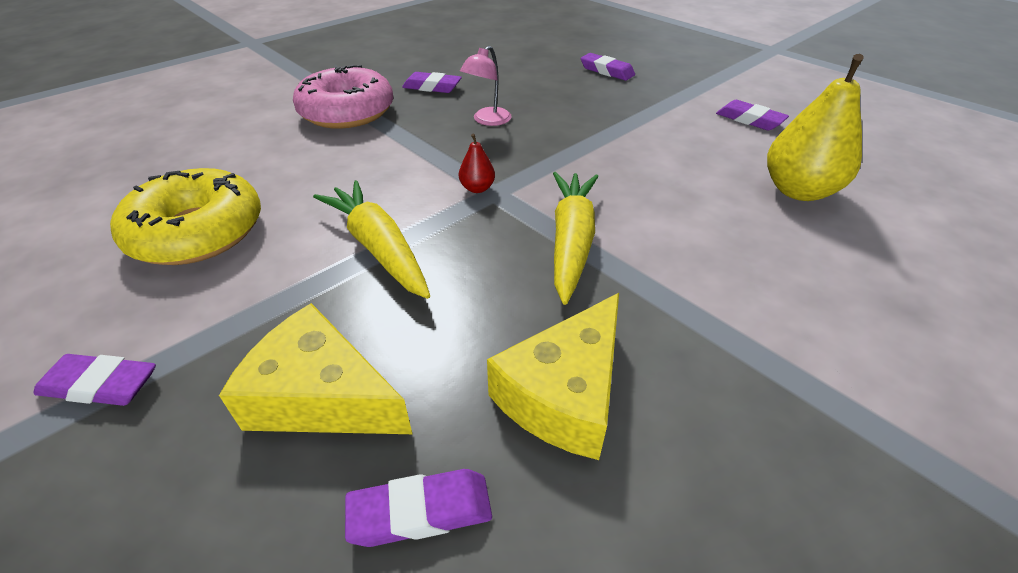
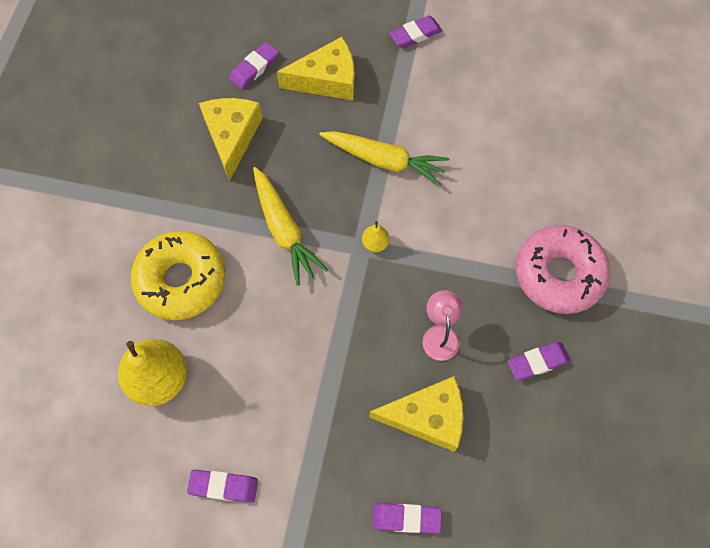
camera: 145 degrees right, 25 degrees up
yellow donut [110,168,261,265] -> yellow donut moved to [131,231,225,320]
red pear [459,133,495,193] -> yellow pear [362,221,390,252]
none -> yellow cheese [369,376,463,452]

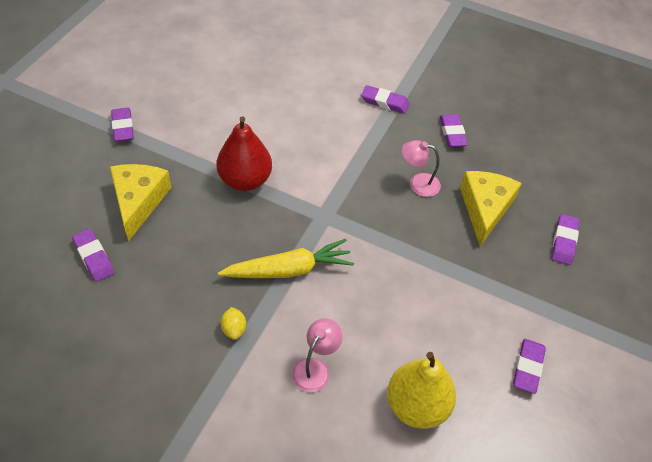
camera: 80 degrees left, 15 degrees down
yellow donut [131,231,225,320] -> pink lamp [292,318,343,392]
yellow cheese [199,98,263,181] -> none
yellow carrot [320,131,449,186] -> red pear [217,116,272,191]
yellow pear [362,221,390,252] -> none
pink donut [516,225,610,314] -> purple eraser [361,85,410,114]
none -> yellow lemon [221,307,246,340]

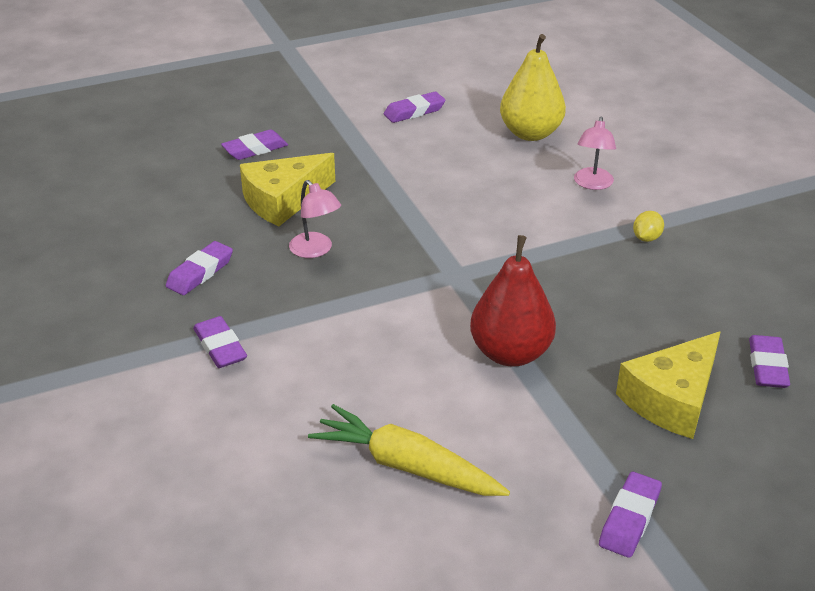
camera: 135 degrees left, 15 degrees down
yellow carrot [218,239,354,278] -> yellow carrot moved to [308,404,510,496]
pink lamp [292,318,343,392] -> pink lamp turned 60 degrees counterclockwise [574,116,616,190]

